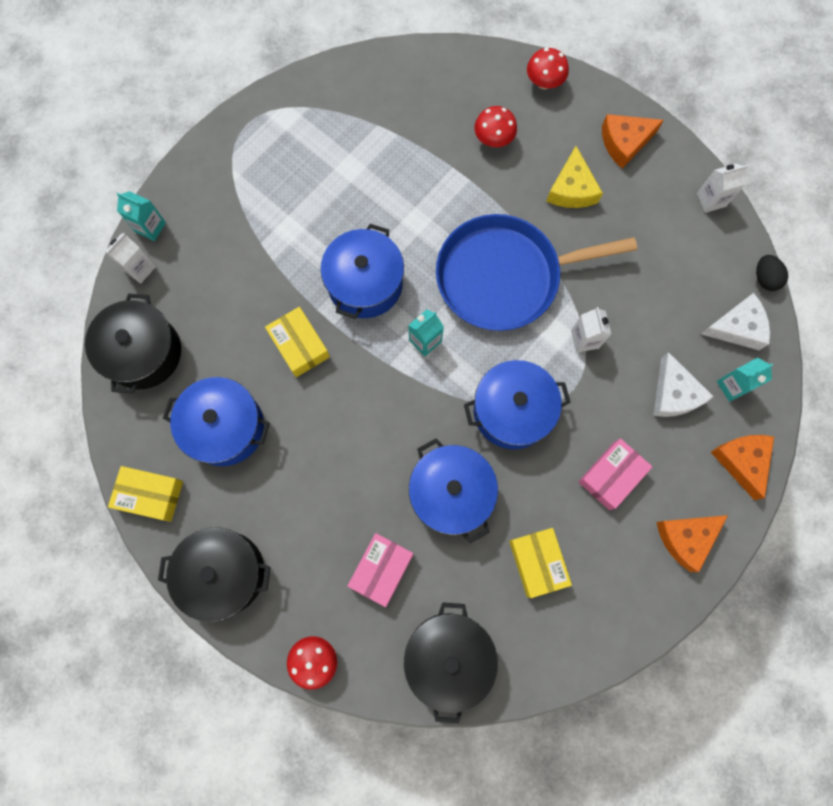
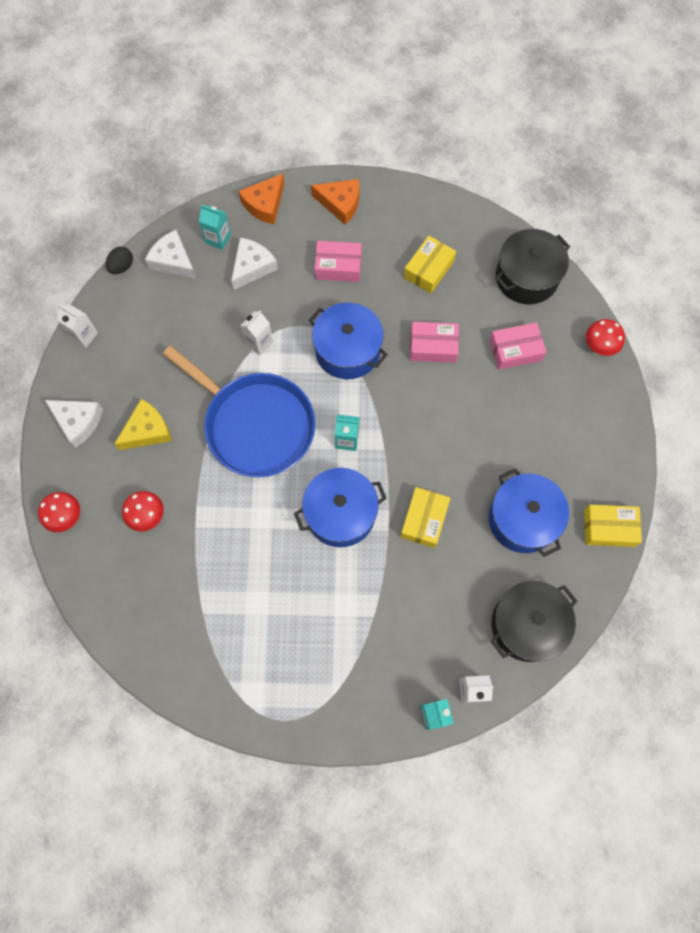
camera: 130 degrees left, 5 degrees down
yellow box [108,466,183,522] -> yellow box turned 60 degrees counterclockwise [584,505,642,547]
black pot [158,527,270,622] -> none
blue pot [409,439,498,543] -> pink box [410,322,459,363]
orange cheese [602,114,664,169] -> white cheese [45,400,103,448]

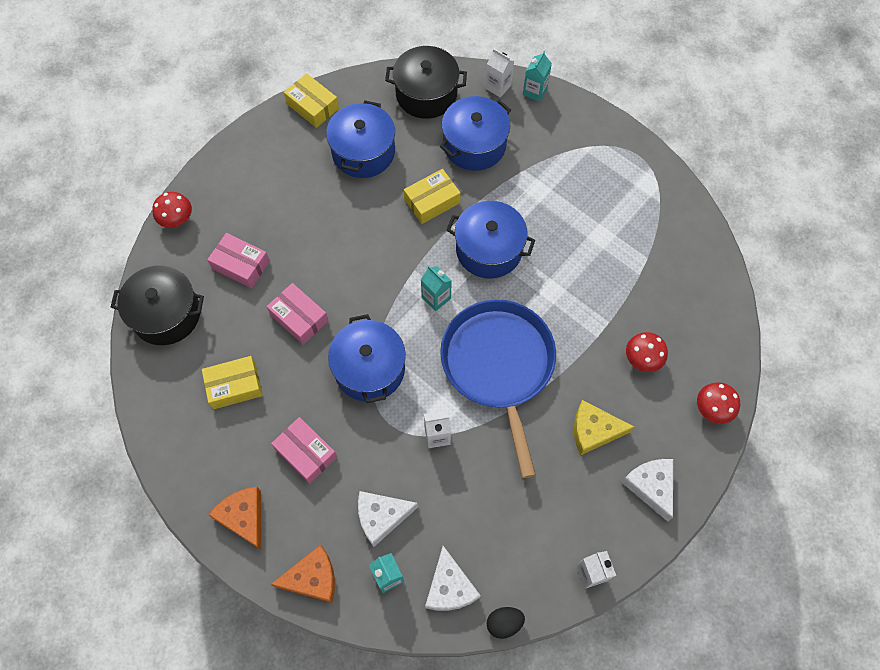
camera: 140 degrees left, 5 degrees down
none -> blue pot [440,96,511,171]

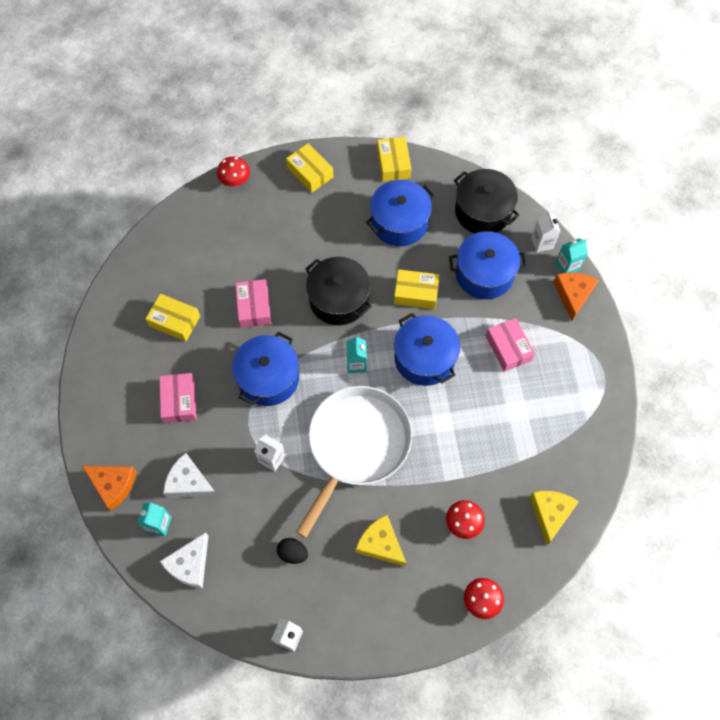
camera: 40 degrees right, 0 degrees up
black pot [111,265,204,345] -> black pot moved to [306,257,372,325]
pink box [207,233,270,288] -> pink box moved to [486,318,535,372]
orange cheese [209,487,261,550] -> orange cheese moved to [553,272,598,321]
blue pan [440,299,556,478] -> white pan [296,386,412,538]
black egg [487,607,525,639] -> black egg moved to [277,538,308,564]
white cheese [621,459,673,522] -> none
none -> yellow box [286,143,333,193]
none -> yellow cheese [530,491,579,545]

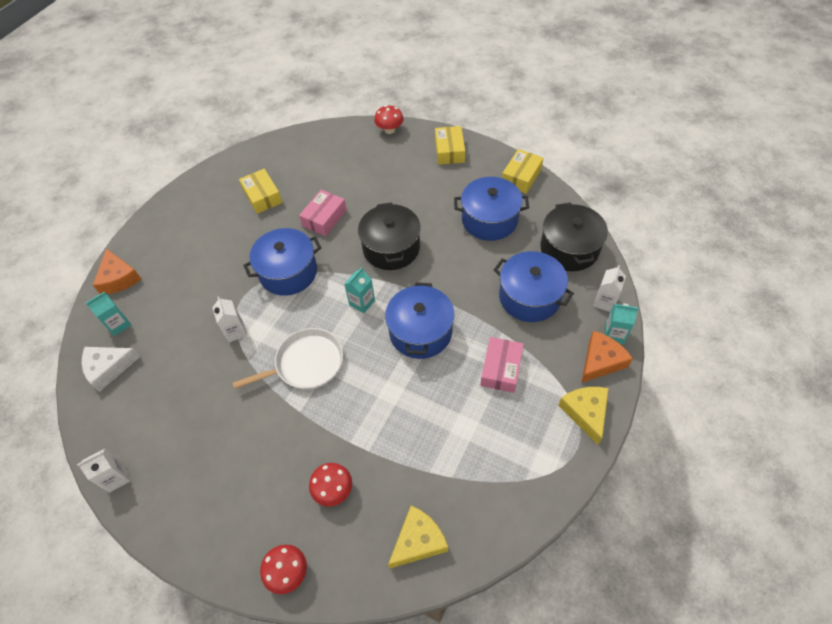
camera: 40 degrees right, 10 degrees down
pink box [159,373,197,423] -> none
white cheese [163,453,217,498] -> none
black egg [277,538,308,564] -> none
white pan [296,386,412,538] -> white pan [233,328,343,389], size x0.65
yellow cheese [355,515,407,567] -> yellow cheese moved to [558,387,609,445]
yellow box [394,269,439,309] -> none

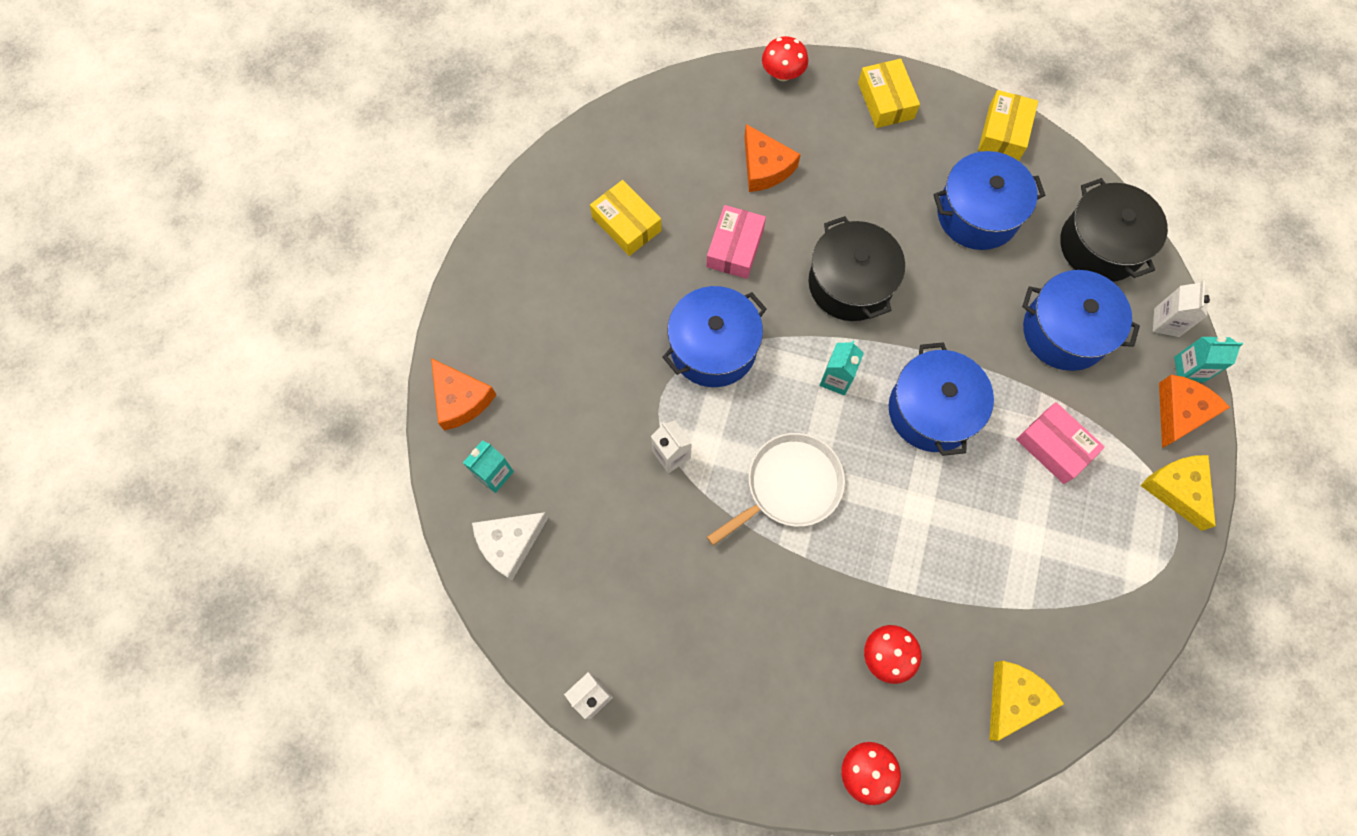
camera: 15 degrees left, 15 degrees up
pink box [480,337,524,393] -> pink box turned 45 degrees counterclockwise [1016,402,1105,484]
none -> orange cheese [744,124,801,192]

